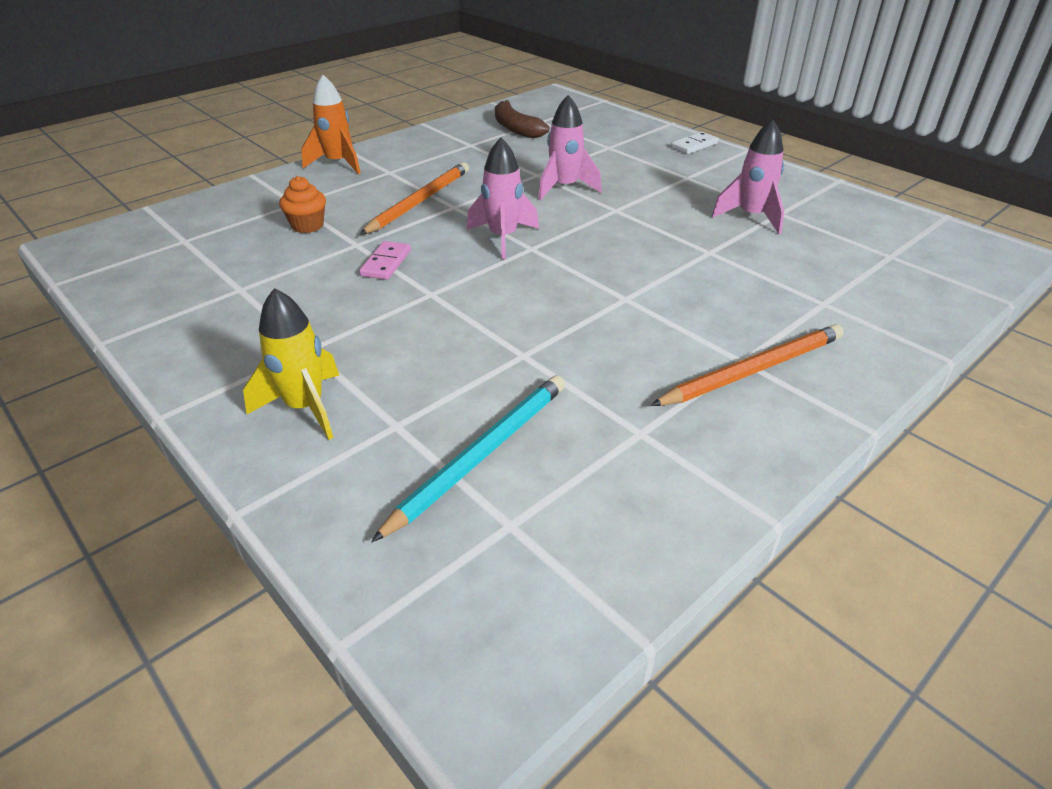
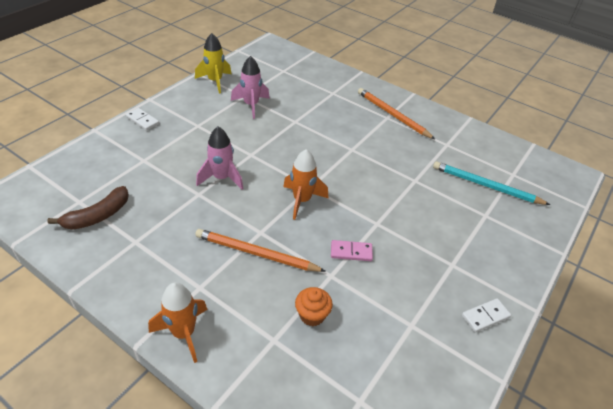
camera: 105 degrees left, 5 degrees up
yellow rocket [243,288,340,440] -> yellow rocket moved to [195,33,231,93]
pink rocket [467,138,539,259] -> orange rocket [283,149,328,220]
none -> white domino [462,298,511,333]

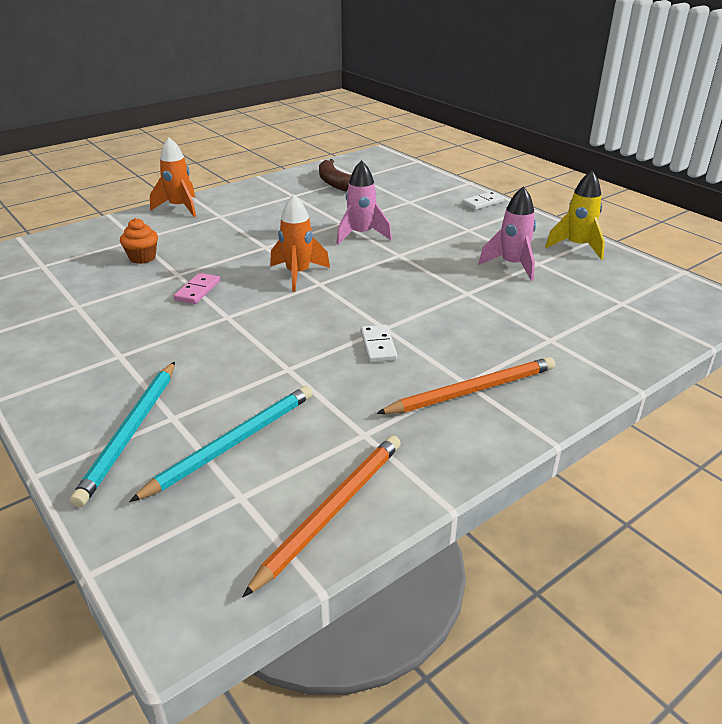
camera: 110 degrees right, 10 degrees down
orange pencil [195,229,326,272] -> orange pencil moved to [243,435,401,597]
white domino [462,298,511,333] -> white domino moved to [361,325,397,362]
none -> turquoise pencil [70,361,175,507]

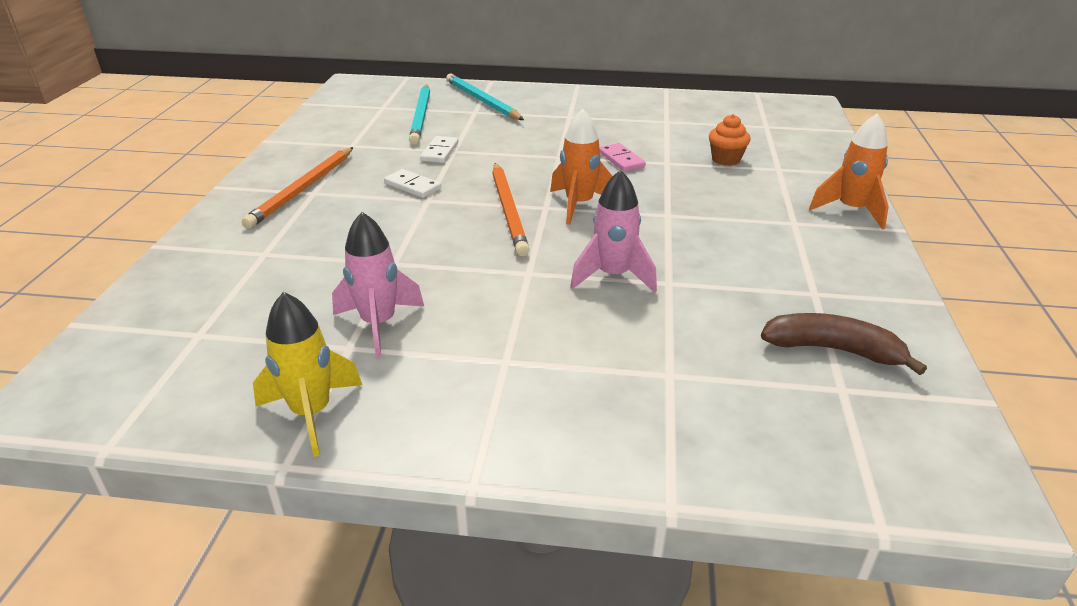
camera: 135 degrees right, 0 degrees up
orange pencil [243,435,401,597] -> orange pencil moved to [492,163,530,256]
white domino [462,191,505,210] -> white domino moved to [420,136,459,163]

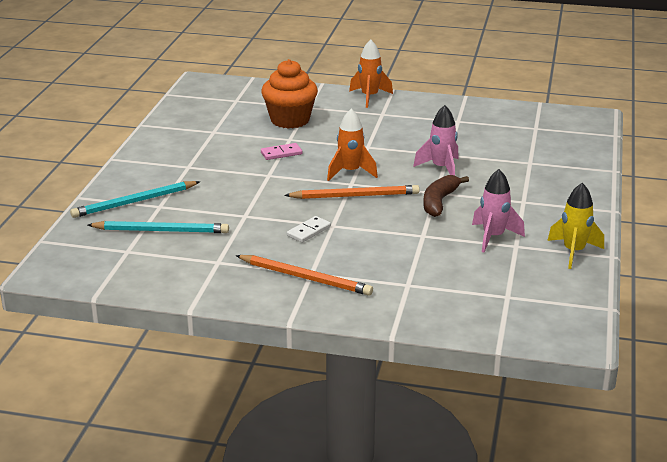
camera: 85 degrees left, 5 degrees down
white domino [420,136,459,163] -> none
orange cupcake [709,114,751,166] -> orange cupcake [261,59,318,129], size x1.93
brown banana [761,313,927,375] -> brown banana moved to [423,175,469,217]

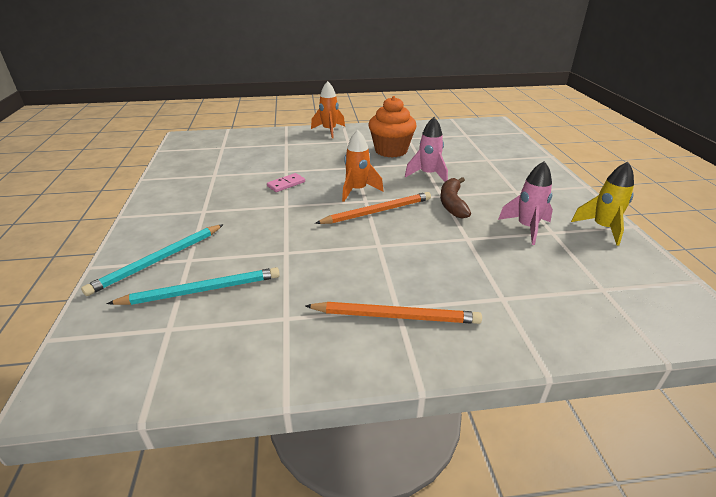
camera: 20 degrees left, 5 degrees up
orange cupcake [261,59,318,129] -> orange cupcake moved to [368,96,417,158]
white domino [287,216,331,243] -> none

